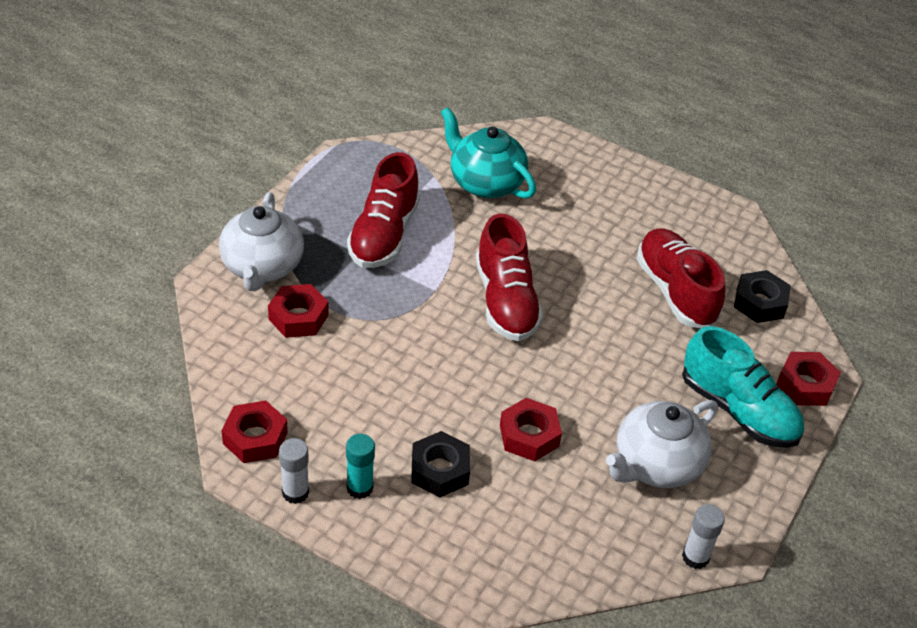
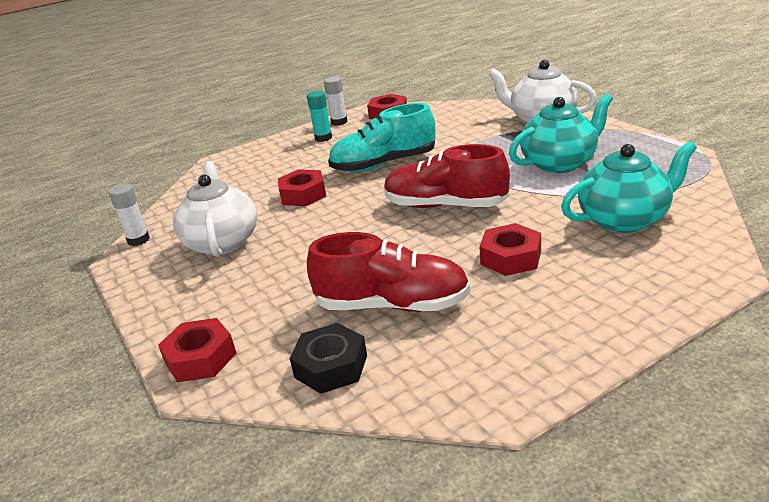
camera: 125 degrees right, 15 degrees down
red nut [268,284,329,338] -> red nut moved to [479,223,541,276]
red shoe [347,152,420,268] -> turquoise teapot [509,94,613,173]
black nut [411,431,470,497] -> none
turquoise shoe [682,326,804,448] -> turquoise shoe moved to [328,103,435,172]

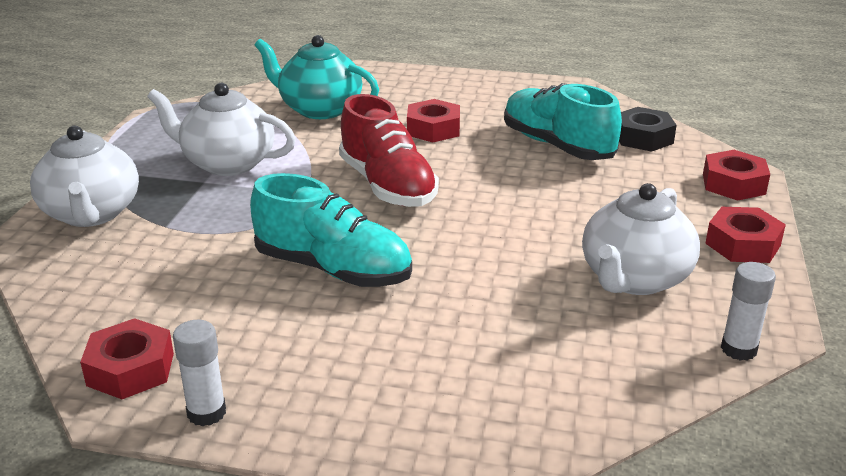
camera: 140 degrees left, 0 degrees up
red nut [278,169,326,206] -> red nut moved to [705,207,786,263]
turquoise glue stick [307,91,332,142] -> none
red shoe [307,232,470,312] -> turquoise shoe [504,83,622,160]
turquoise teapot [509,94,613,173] -> white teapot [147,83,296,176]

